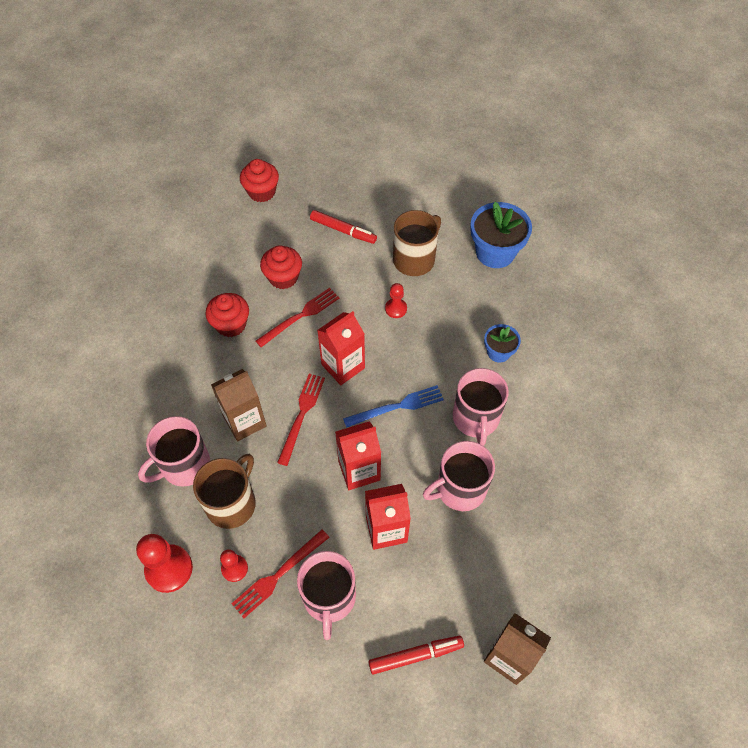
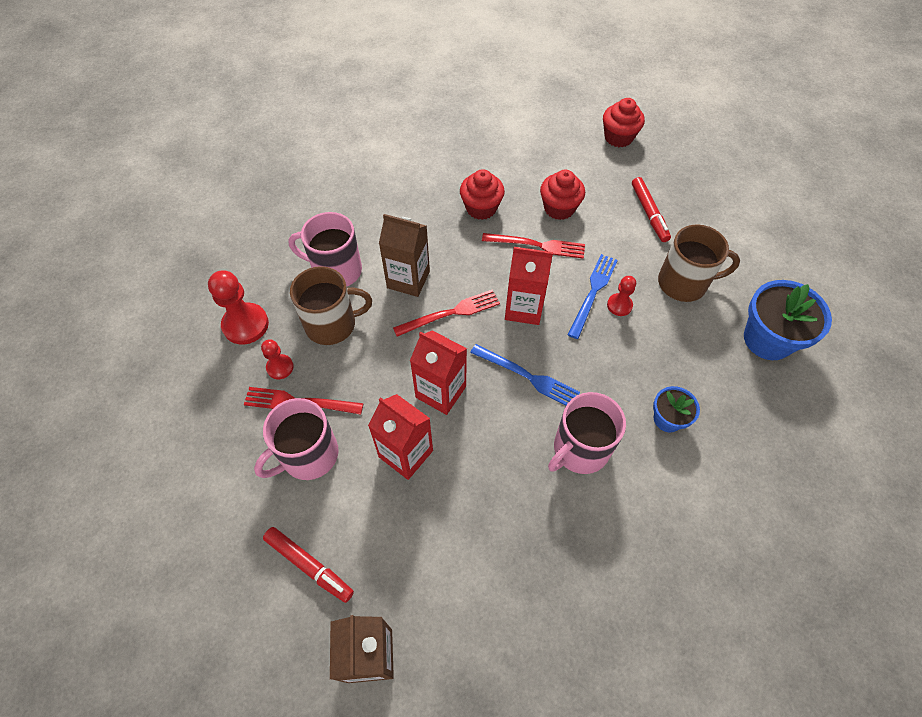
camera: 50 degrees right, 0 degrees up
pink mug [423,441,495,511] -> none
none -> blue fork [568,254,618,339]

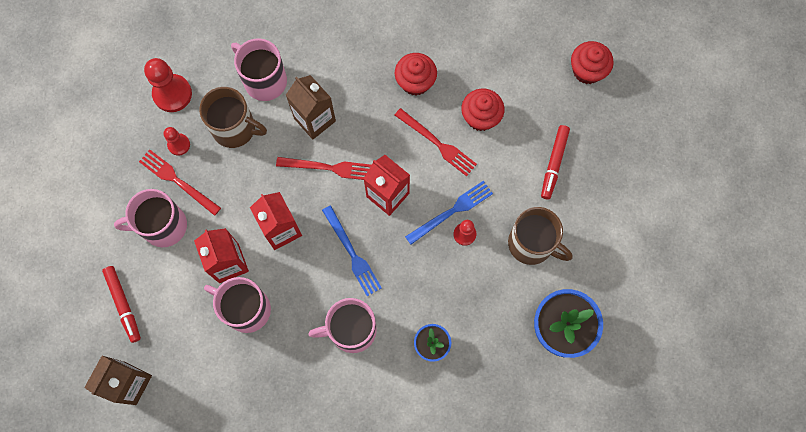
camera: 30 degrees right, 15 degrees up
none -> pink mug [204,277,271,333]

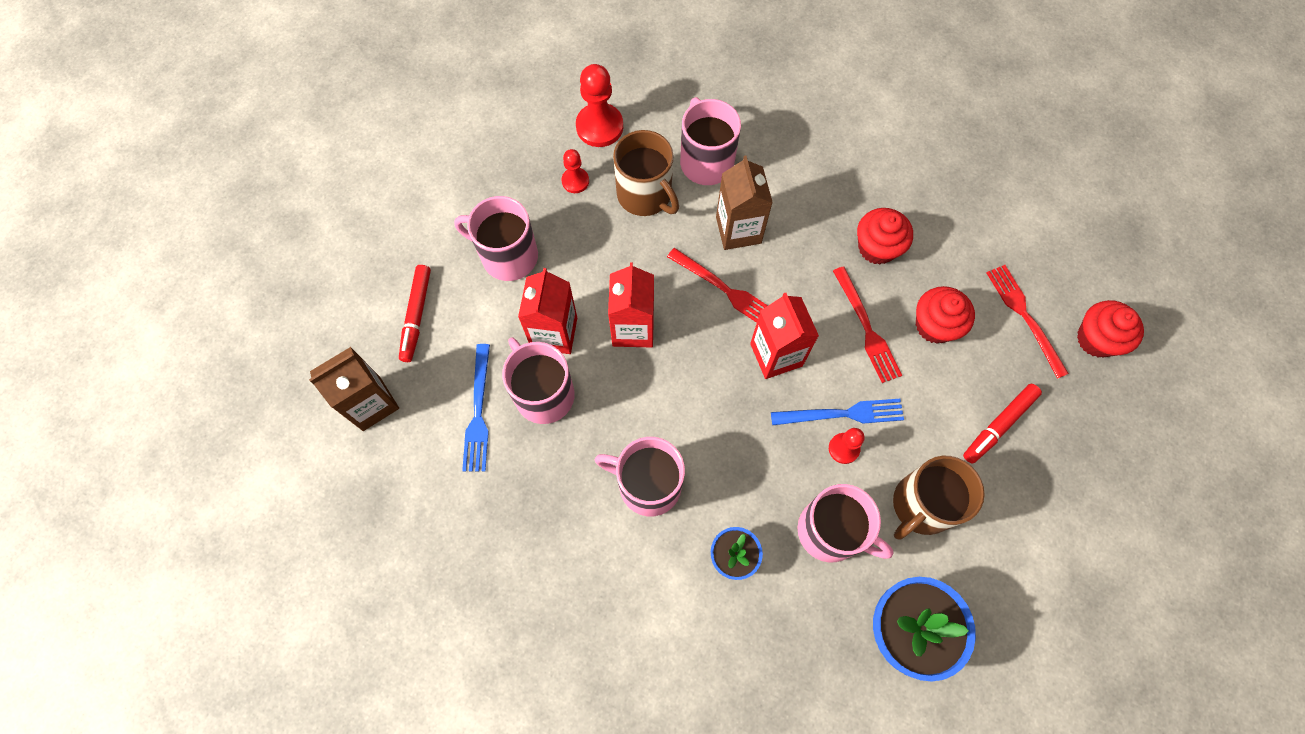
camera: 30 degrees right, 5 degrees down
red fork [139,149,221,216] -> red fork moved to [986,265,1069,379]
blue fork [322,205,382,296] -> blue fork moved to [462,344,490,471]
brown mug [508,207,573,265] -> brown mug turned 75 degrees clockwise [893,456,985,540]
none -> pink mug [797,484,894,562]

